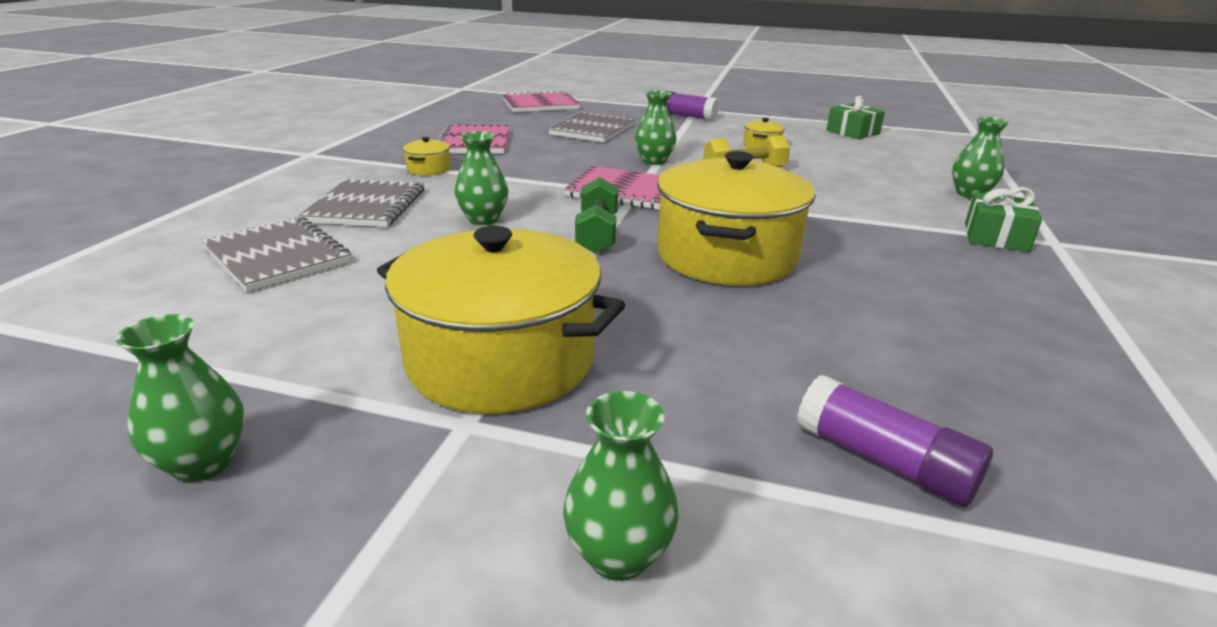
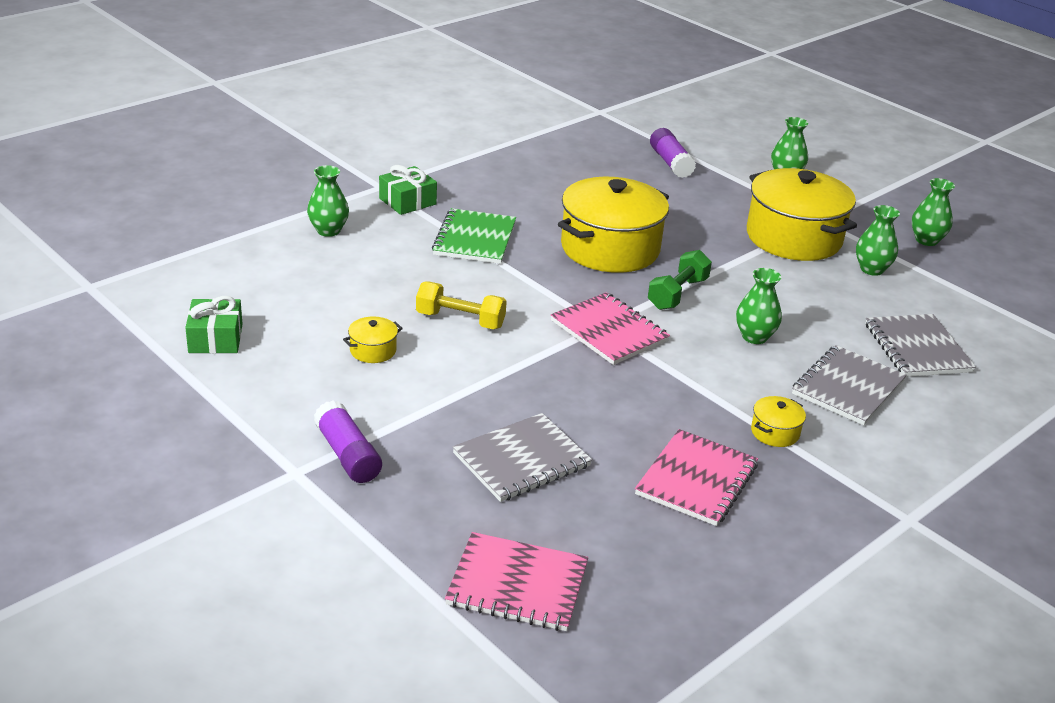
camera: 150 degrees left, 5 degrees up
green vase [635,90,677,165] -> green vase moved to [856,205,900,276]
none -> green notebook [432,208,516,264]

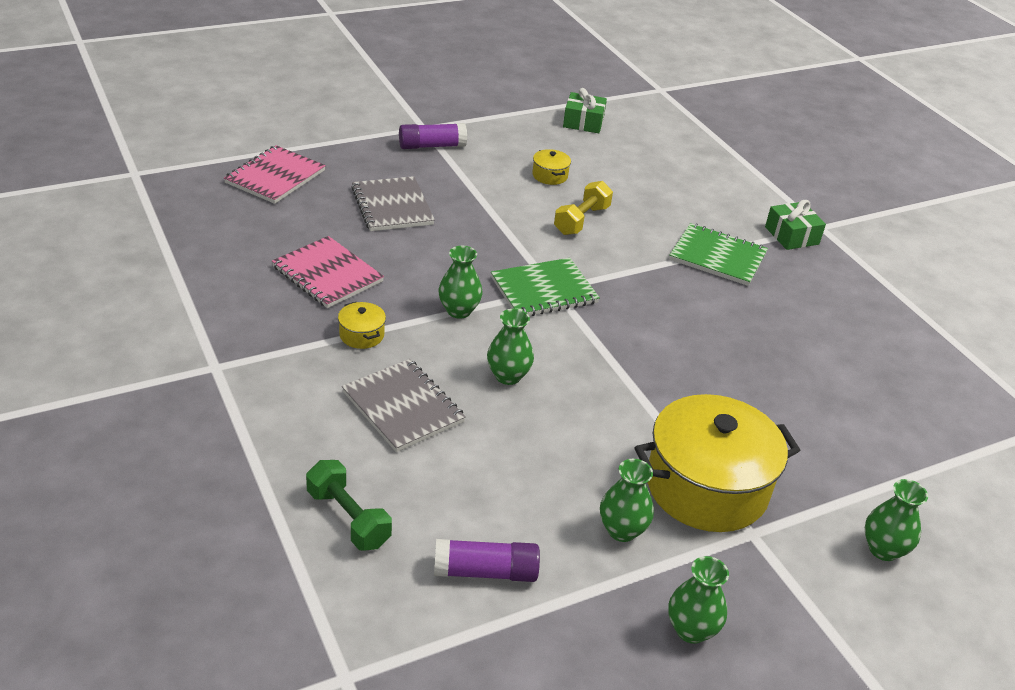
camera: 105 degrees right, 5 degrees up
green vase [307,165,349,237] -> green vase moved to [438,246,482,319]
pink notebook [551,292,670,365] -> green notebook [491,258,600,316]
yellow pot [558,177,669,273] -> none
green dumbbell [648,250,712,310] -> green dumbbell moved to [306,460,392,551]
purple glue stick [650,128,696,178] -> purple glue stick moved to [434,539,540,582]
grey notebook [865,314,976,377] -> none

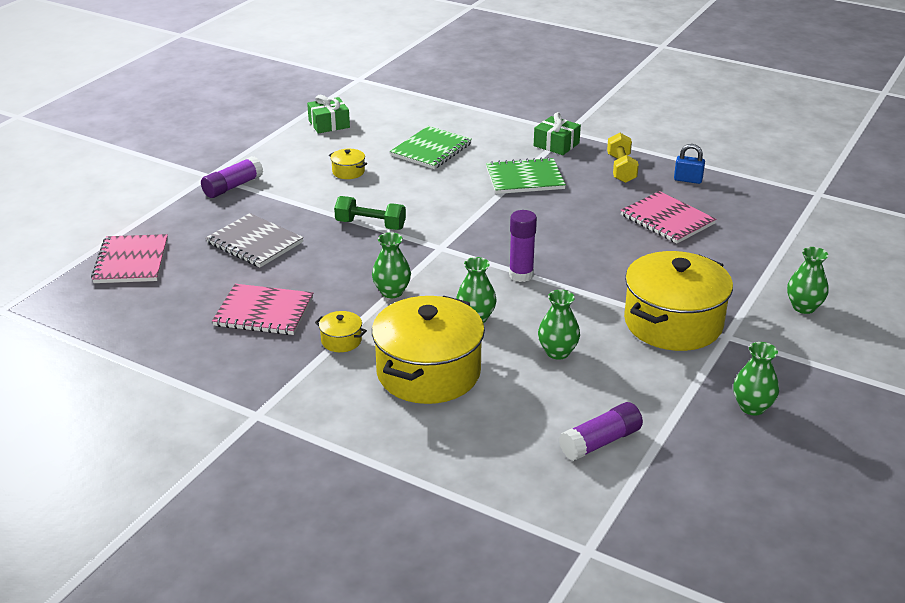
camera: 30 degrees left, 5 degrees down
green dumbbell [306,460,392,551] -> green dumbbell moved to [334,196,406,230]
grey notebook [342,359,466,452] -> yellow pot [372,295,485,404]
green notebook [491,258,600,316] -> green notebook moved to [390,126,472,169]
yellow dumbbell [554,181,613,235] -> yellow dumbbell moved to [607,133,639,183]
green vase [600,459,654,542] -> green vase moved to [538,289,580,360]
none -> purple glue stick [509,210,537,282]
none -> pink notebook [620,191,716,244]
none -> blue padlock [674,144,705,184]

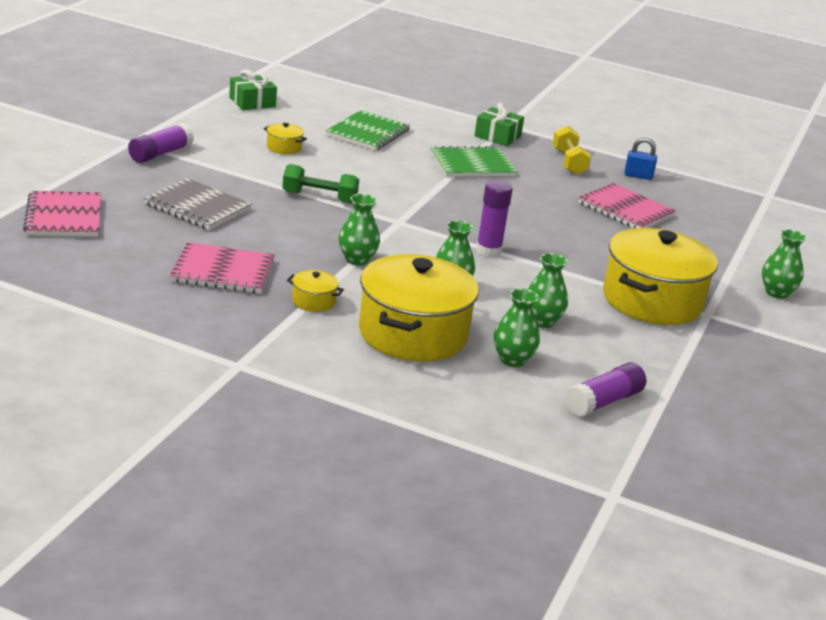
camera: 10 degrees left, 5 degrees down
green vase [733,342,779,415] -> green vase moved to [494,288,540,367]

